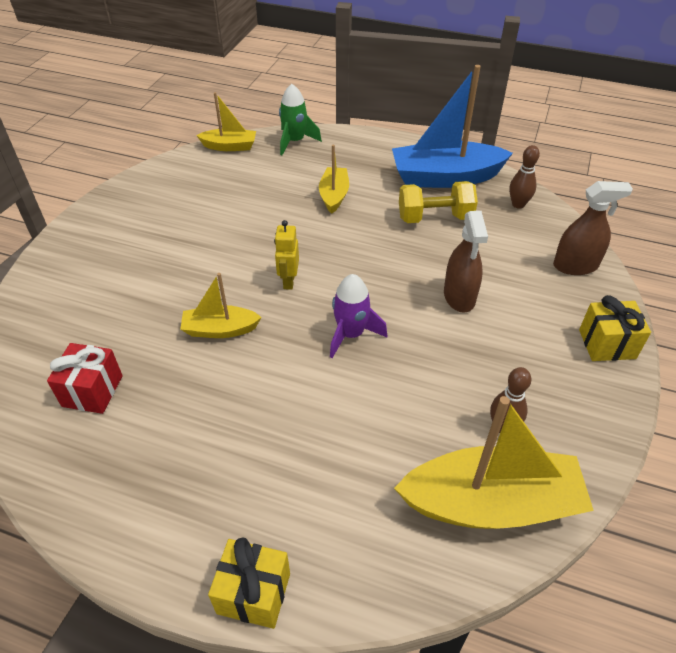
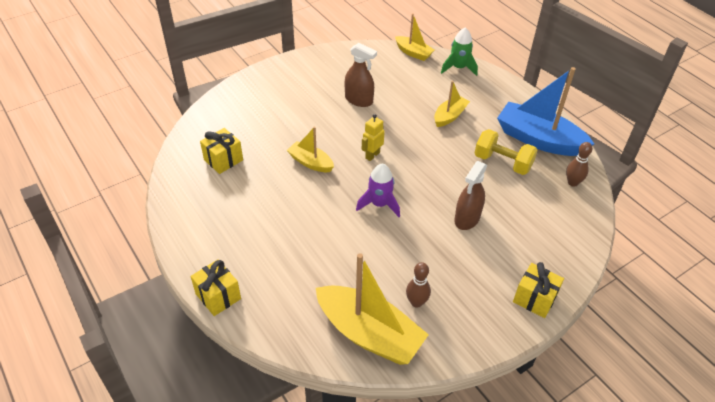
camera: 35 degrees right, 0 degrees up
red gift [47,343,123,414] -> yellow gift [200,128,243,174]
brown spray bottle [553,181,633,275] -> brown spray bottle moved to [345,43,377,107]

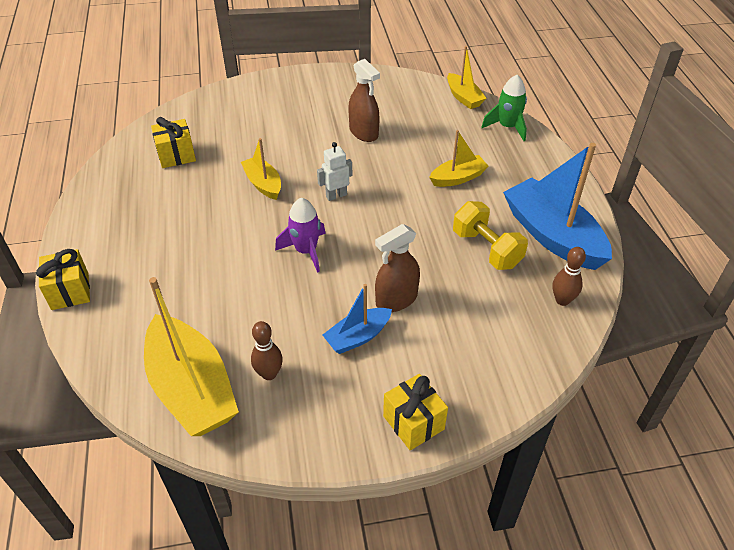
camera: 25 degrees right, 0 degrees up
yellow robot [362,114,385,161] -> white robot [317,142,352,201]
none -> blue boat [323,284,392,354]

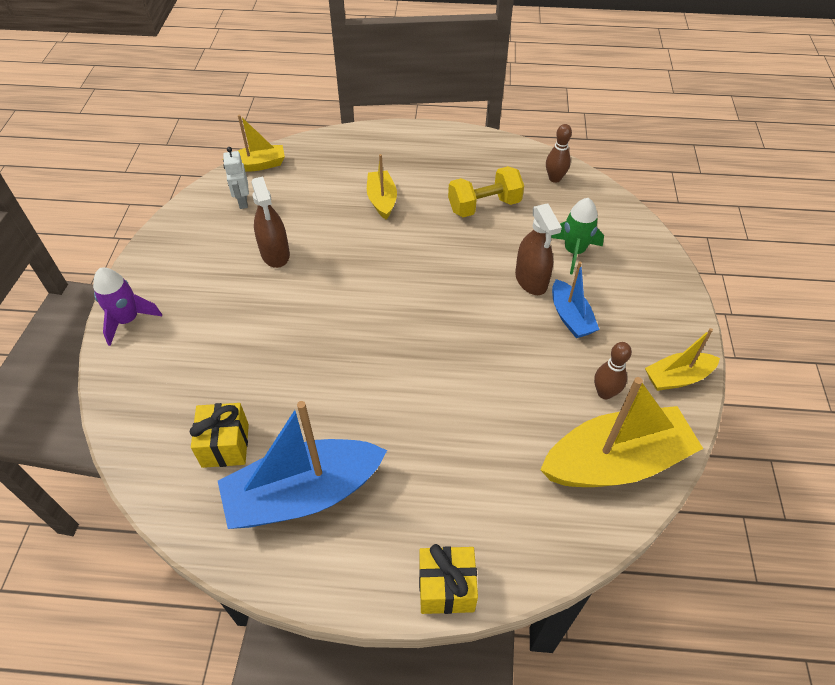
camera: 75 degrees left, 5 degrees up
yellow boat [241,138,281,200] -> yellow boat moved to [645,328,720,391]
purple rocket [275,198,326,273] -> purple rocket moved to [93,268,162,346]
white robot [317,142,352,201] -> white robot moved to [223,147,249,209]
brown spray bottle [348,59,380,142] -> brown spray bottle turned 90 degrees clockwise [251,176,290,268]
yellow gift [383,374,448,450] -> none
green rocket [481,75,527,141] -> green rocket moved to [551,198,604,275]
blue boat [503,143,612,270] -> blue boat moved to [218,401,387,529]

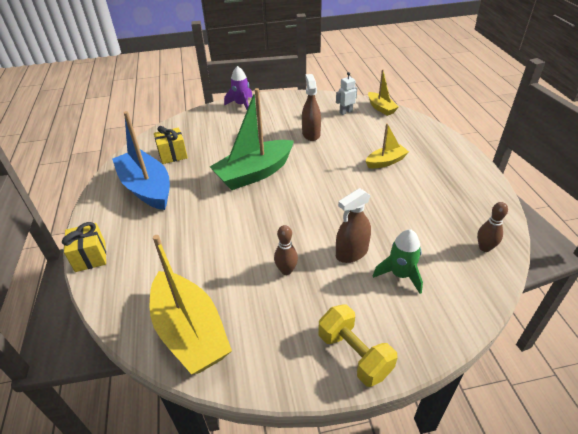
camera: 75 degrees right, 10 degrees down
brown spray bottle [251,176,290,268] -> brown spray bottle turned 120 degrees clockwise [302,74,321,141]
yellow dumbbell [448,166,524,217] -> yellow dumbbell moved to [318,304,398,387]
blue boat [552,261,600,338] -> none
brown bowling pin [594,342,632,399] -> brown bowling pin moved to [274,225,298,275]
yellow boat [645,328,720,391] -> none
none -> green boat [210,88,294,190]

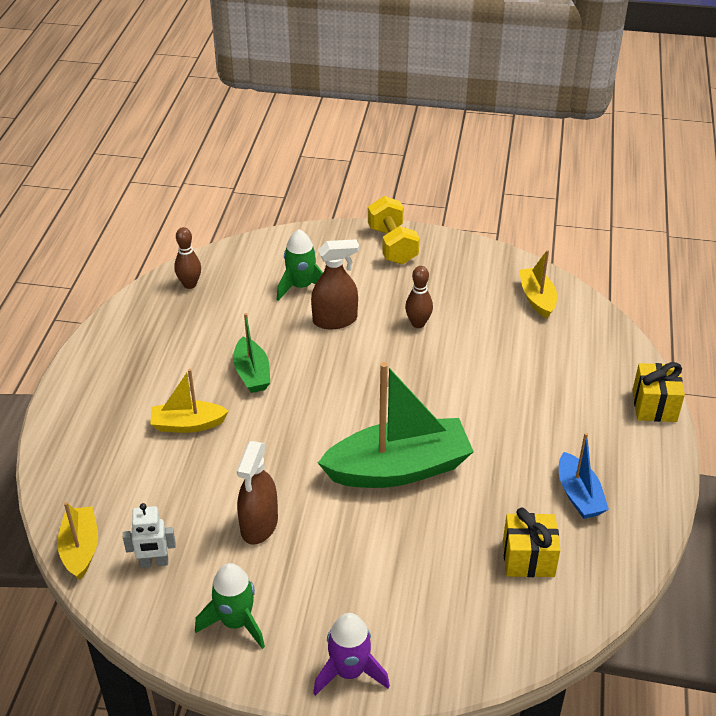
camera: 160 degrees left, 0 degrees up
blue boat [112,111,170,210] -> blue boat [559,433,609,519], size x0.53
yellow boat [150,235,232,374] -> yellow boat [519,250,557,319], size x0.53
none -> green rocket [195,563,265,649]
none -> green boat [233,313,270,393]

